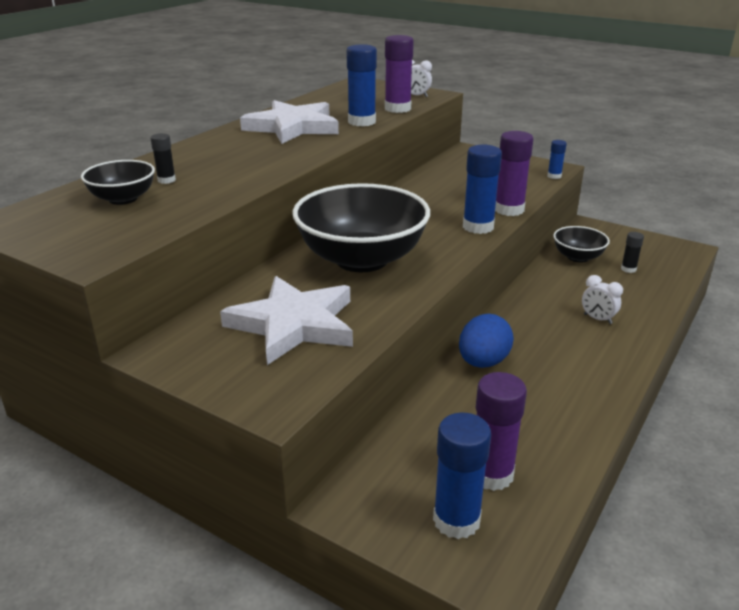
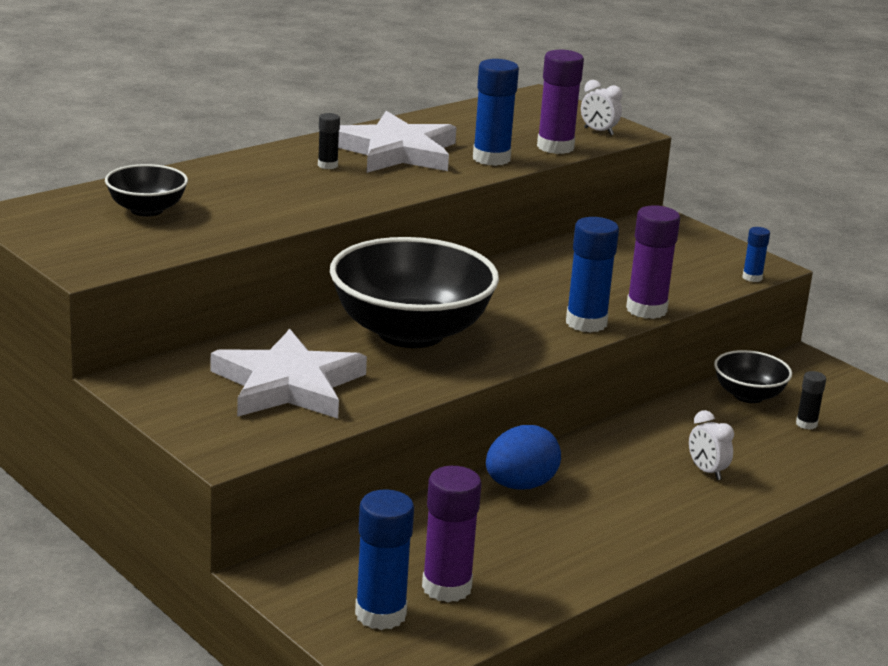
camera: 15 degrees right, 5 degrees down
black glue stick [151,133,176,184] -> black glue stick moved to [318,113,340,169]

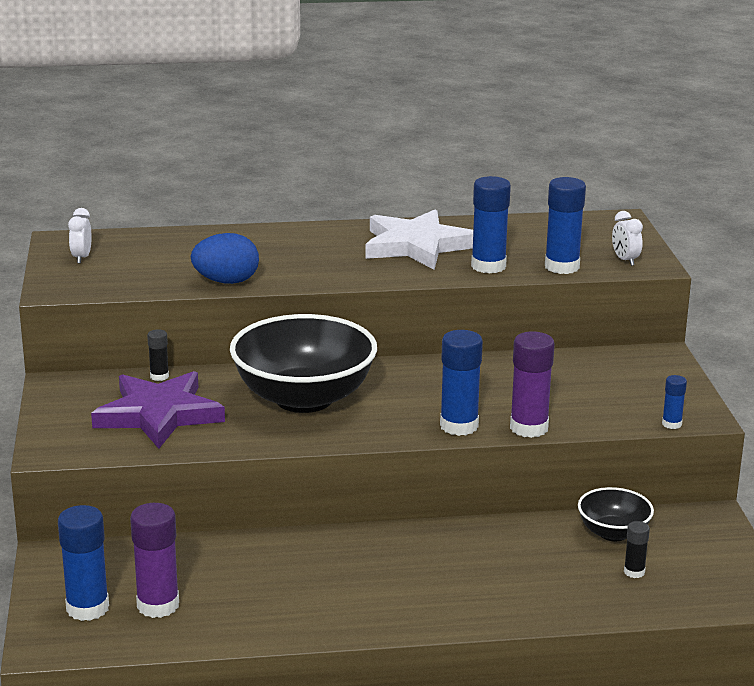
camera: 35 degrees right, 0 degrees up
black bowl [105,164,188,217] -> none
white star [211,329,367,418] -> purple star [91,371,225,449]
black glue stick [318,113,340,169] -> black glue stick moved to [147,329,169,381]
blue egg [486,425,561,490] -> blue egg moved to [191,233,259,284]
purple glue stick [537,50,584,154] -> blue glue stick [545,177,586,274]
white clock [689,410,734,480] -> white clock moved to [68,208,92,264]

